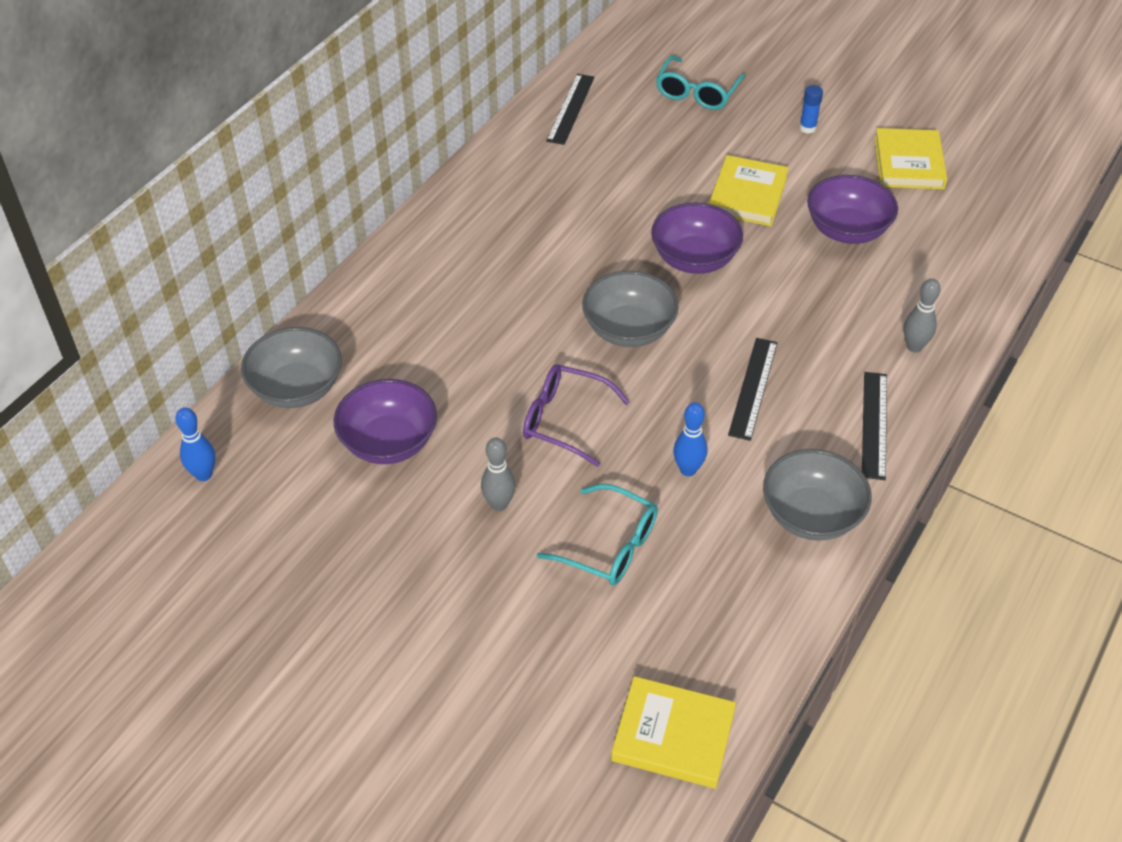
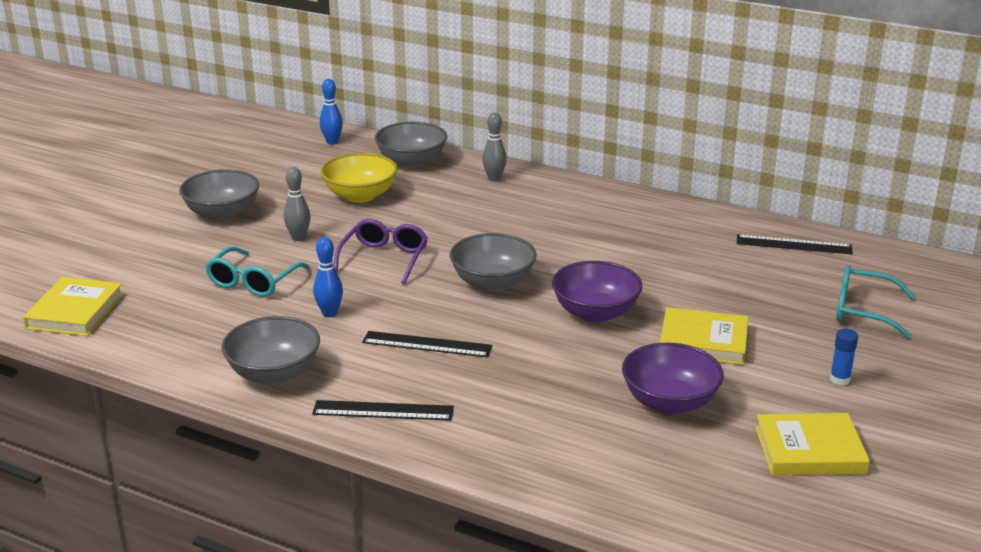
camera: 85 degrees right, 20 degrees down
purple bowl [334,379,437,464] -> yellow bowl [321,153,397,203]
grey bowling pin [904,279,940,353] -> grey bowling pin moved to [482,112,507,182]
none -> grey bowl [179,169,260,221]

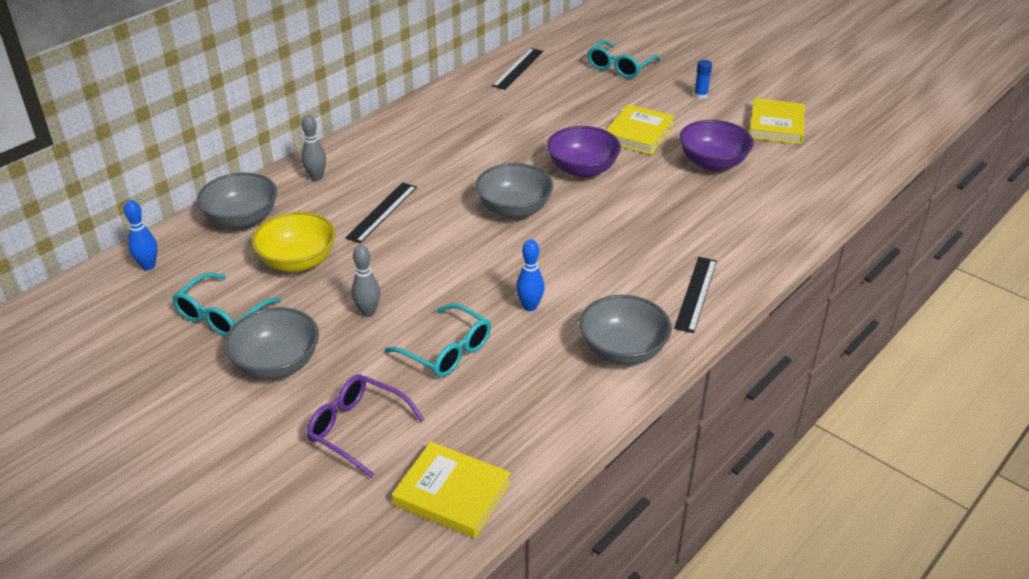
camera: 75 degrees left, 10 degrees up
purple glasses [334,219,428,284] -> purple glasses moved to [306,374,425,478]
black ruler [362,331,492,357] -> black ruler moved to [345,182,417,244]
none -> turquoise glasses [172,273,281,336]

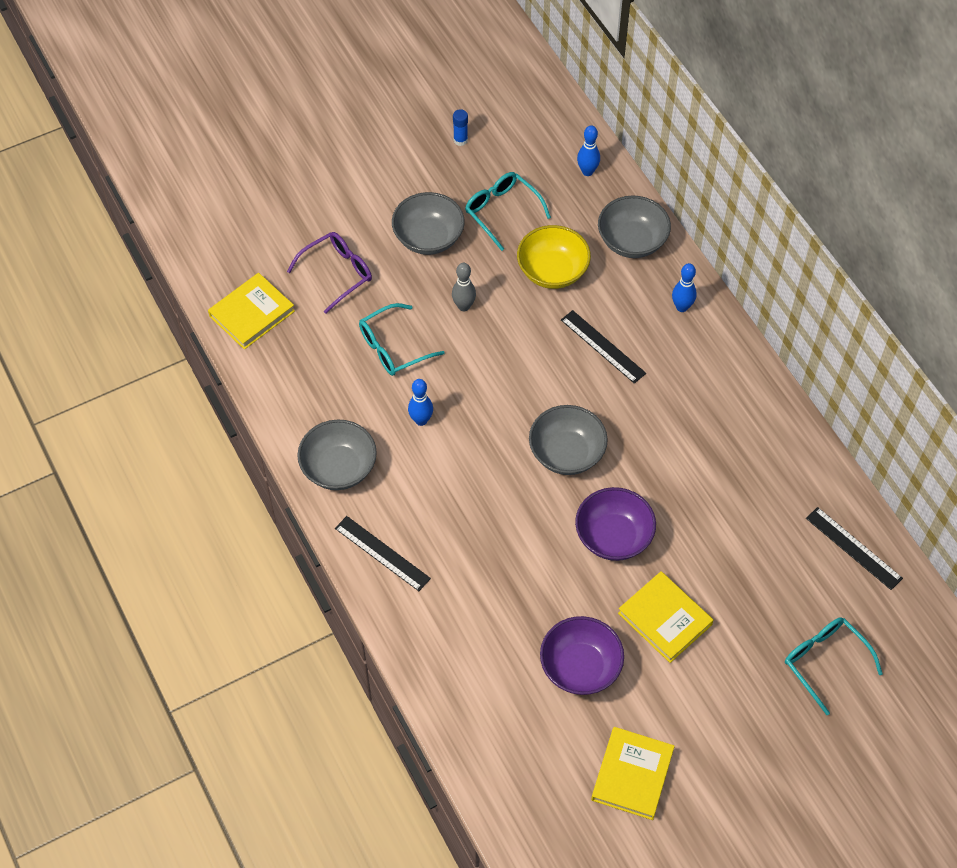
camera: 110 degrees right, 20 degrees up
grey bowling pin [301,115,326,181] -> blue bowling pin [672,263,697,312]
blue glue stick [694,60,712,100] -> blue glue stick moved to [453,109,468,146]
yellow book [749,98,805,144] -> yellow book turned 75 degrees clockwise [591,727,675,820]

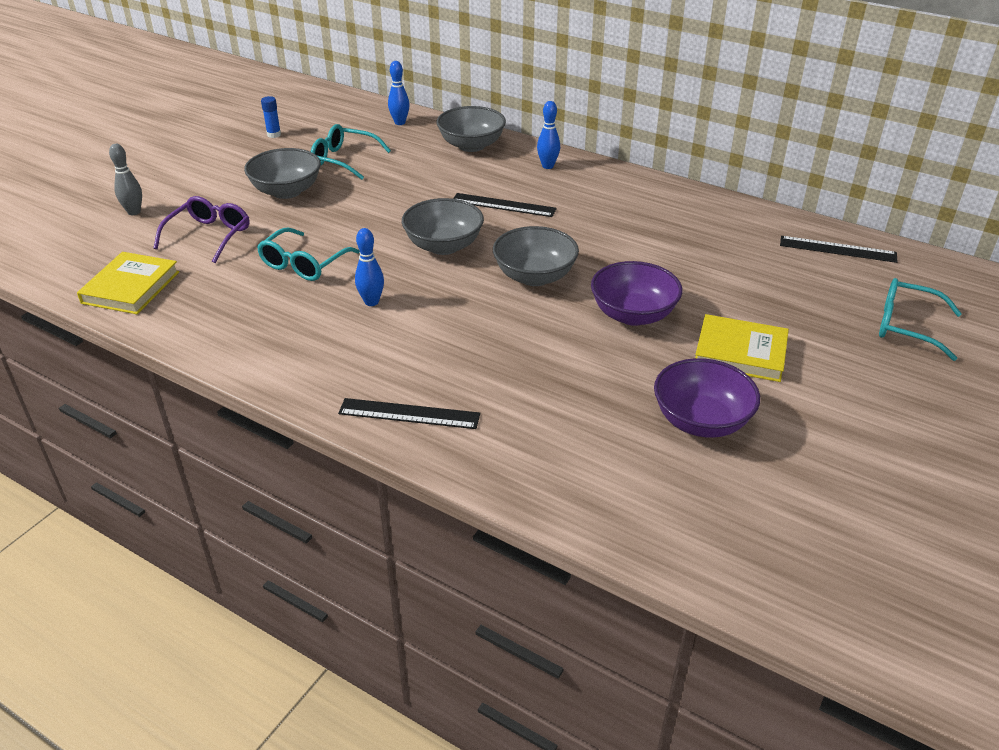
camera: 30 degrees left, 20 degrees down
grey bowl [297,419,377,490] -> grey bowl moved to [402,198,484,255]
grey bowling pin [452,263,476,311] -> grey bowling pin moved to [109,144,142,215]
yellow bowl [517,225,591,289] -> none
yellow book [591,727,675,820] -> none

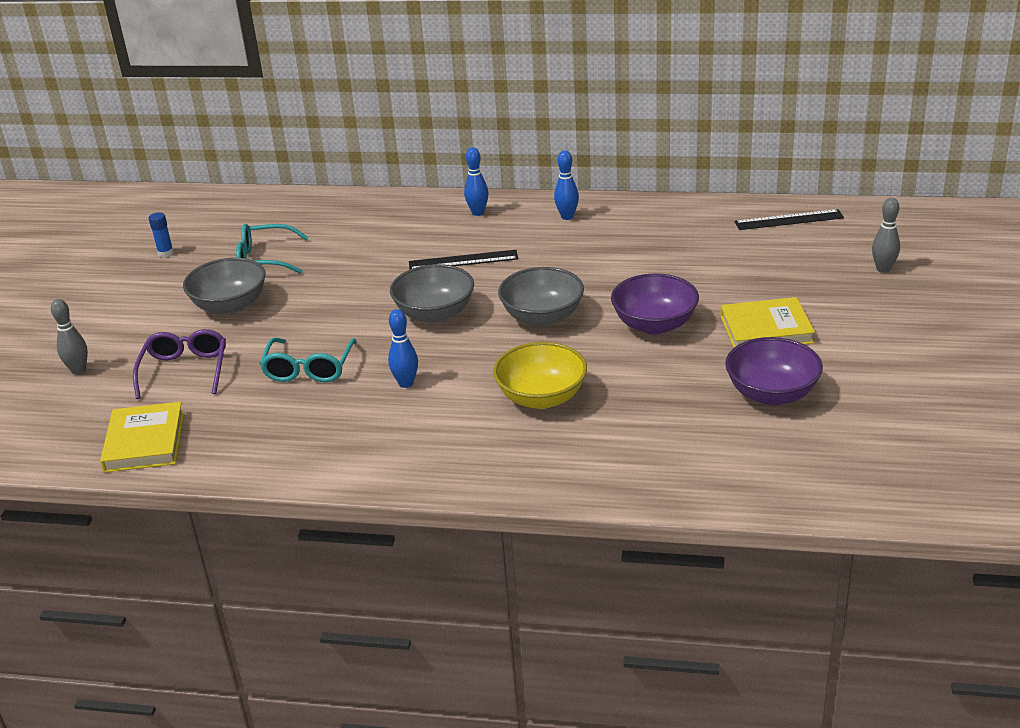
camera: 20 degrees left, 5 degrees down
black ruler [338,398,480,429] -> none
blue bowling pin [388,61,410,125] -> blue bowling pin moved to [554,150,579,220]
grey bowl [437,106,506,152] -> none
turquoise glasses [879,278,962,361] -> grey bowling pin [872,198,900,273]
none -> yellow bowl [493,342,587,409]

